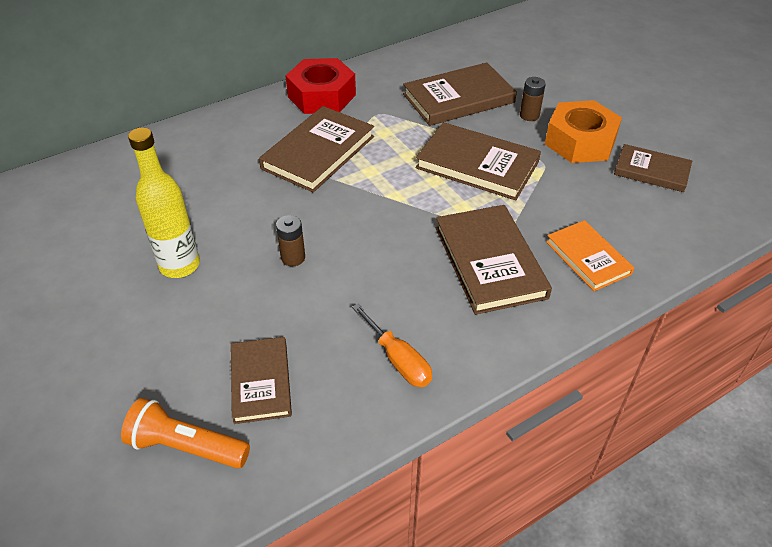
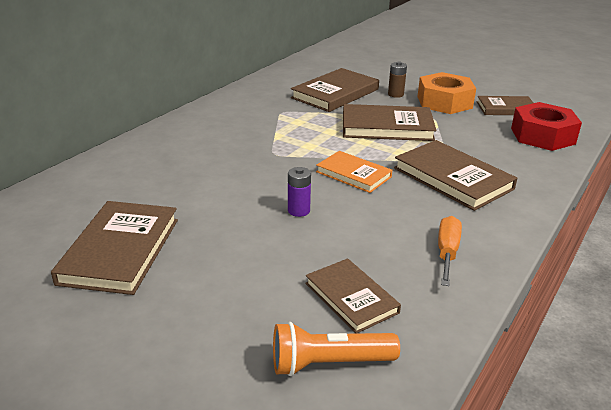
camera: 25 degrees left, 15 degrees down
yellow bottle [128,128,200,278] -> none
brown book [259,106,374,192] -> brown book moved to [51,201,178,295]
brown battery [276,215,305,266] -> purple battery [288,167,311,217]
red nut [285,58,356,114] -> red nut moved to [511,102,582,151]
orange screwdriver [352,304,432,387] -> orange screwdriver turned 105 degrees counterclockwise [438,216,462,286]
orange book [546,220,634,291] -> orange book moved to [316,151,392,193]

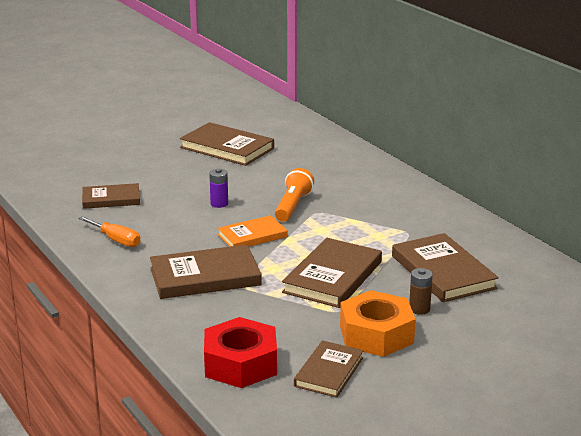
camera: 115 degrees right, 5 degrees down
orange flashlight [273,322,400,376] -> orange flashlight moved to [275,168,314,222]

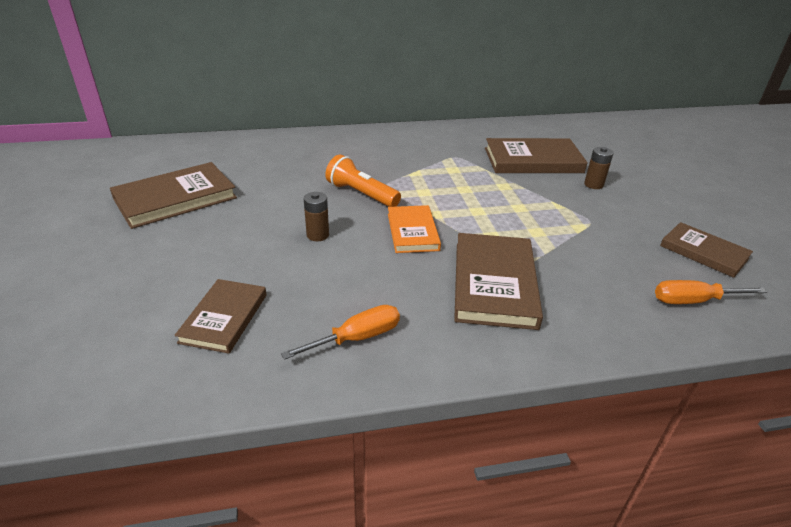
camera: 70 degrees left, 10 degrees up
red nut [204,317,277,388] -> orange screwdriver [655,280,767,304]
purple battery [209,168,228,208] -> brown battery [304,192,329,241]
brown book [282,238,382,308] -> none
orange nut [340,290,415,357] -> none

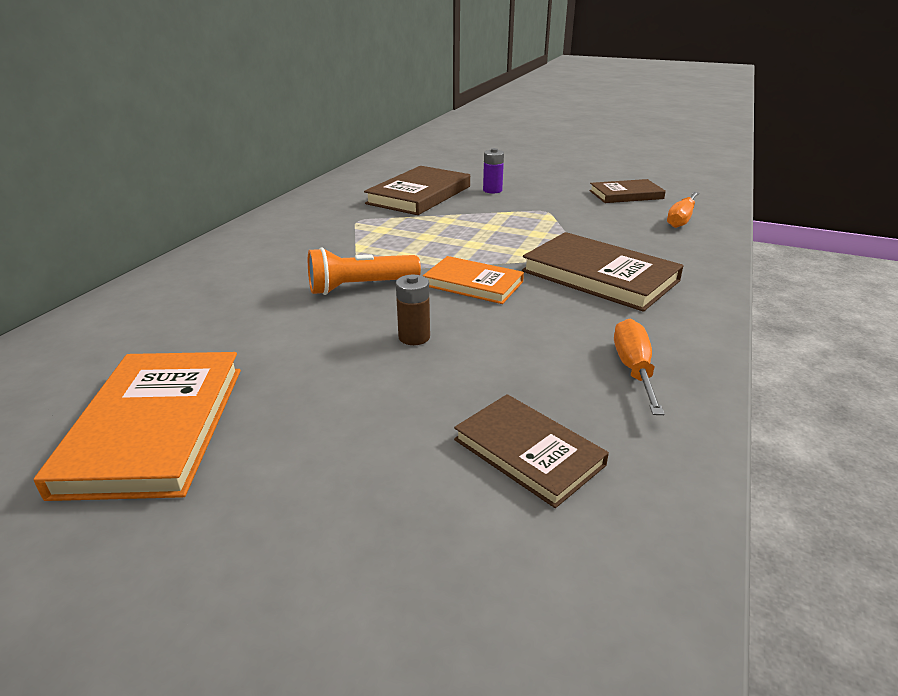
camera: 55 degrees left, 5 degrees down
brown book [110,162,237,229] -> orange book [34,352,241,501]
brown battery [584,147,614,189] -> purple battery [483,148,504,194]

